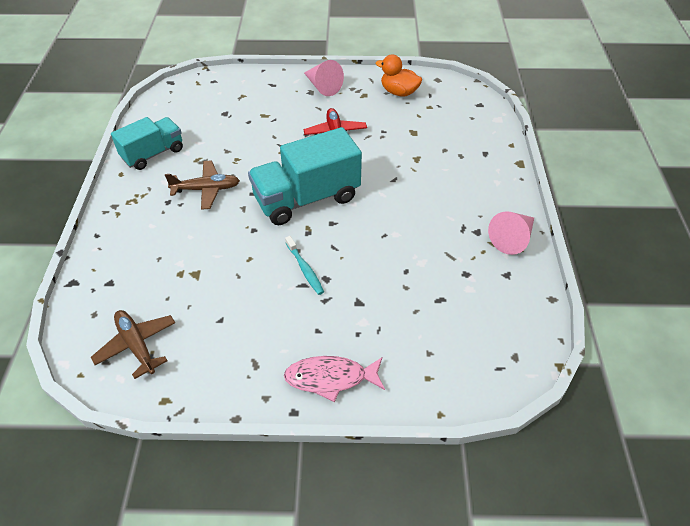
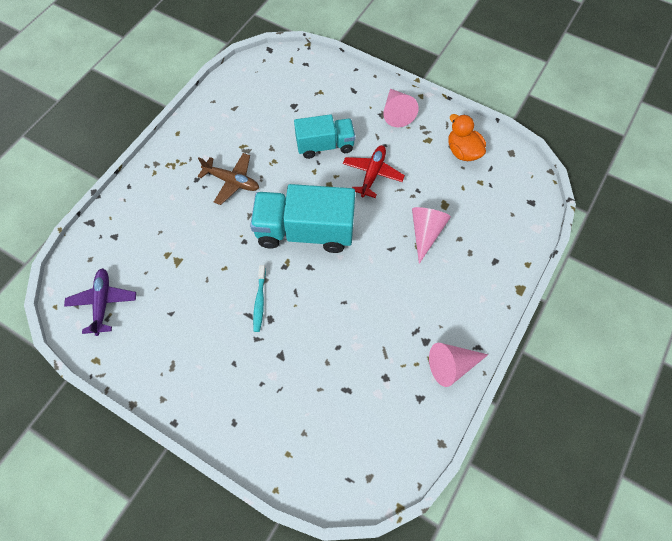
camera: 30 degrees right, 15 degrees up
brown plane [91,310,175,379] -> purple plane [64,268,136,336]
turquoise truck [111,117,183,170] -> turquoise truck moved to [294,114,355,159]
pink fish [284,356,385,402] -> none
none -> pink cone [412,207,451,264]

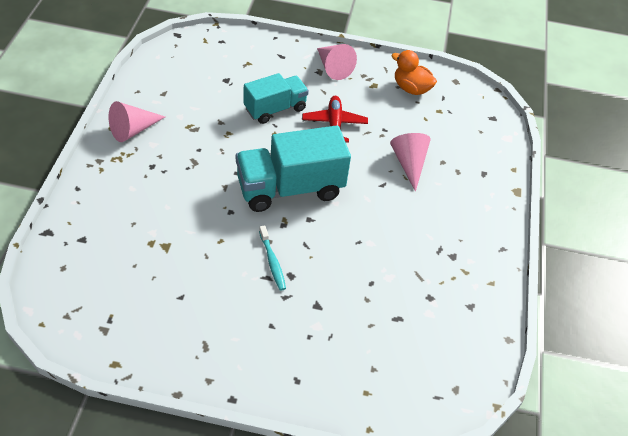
camera: 25 degrees left, 15 degrees down
purple plane [64,268,136,336] -> none
brown plane [198,153,259,205] -> none
pink cone [429,343,488,387] -> pink cone moved to [109,101,165,142]

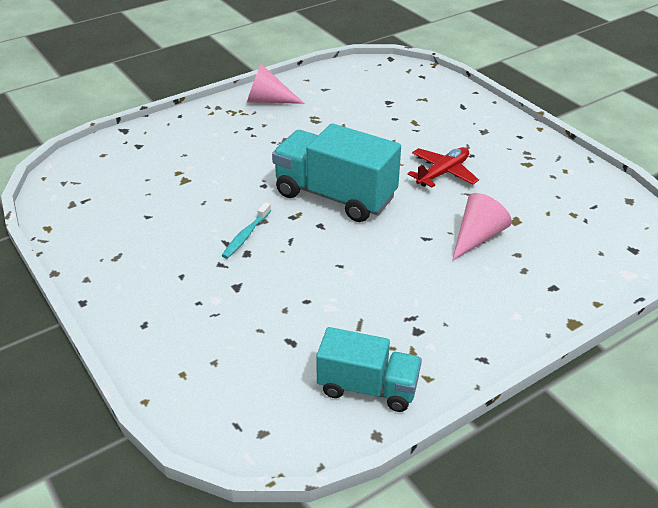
camera: 50 degrees right, 10 degrees down
turquoise truck [244,73,309,124] -> turquoise truck moved to [316,327,422,412]
pink cone [317,44,357,80] -> none
orange duck [392,50,437,95] -> none

